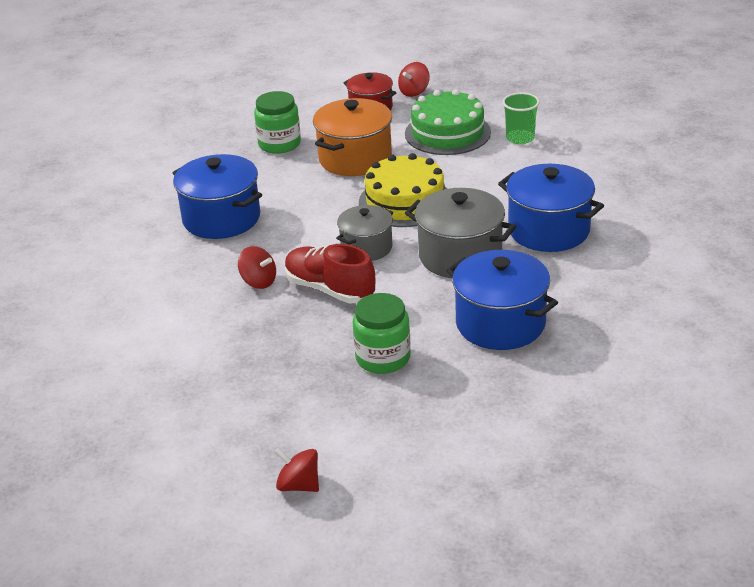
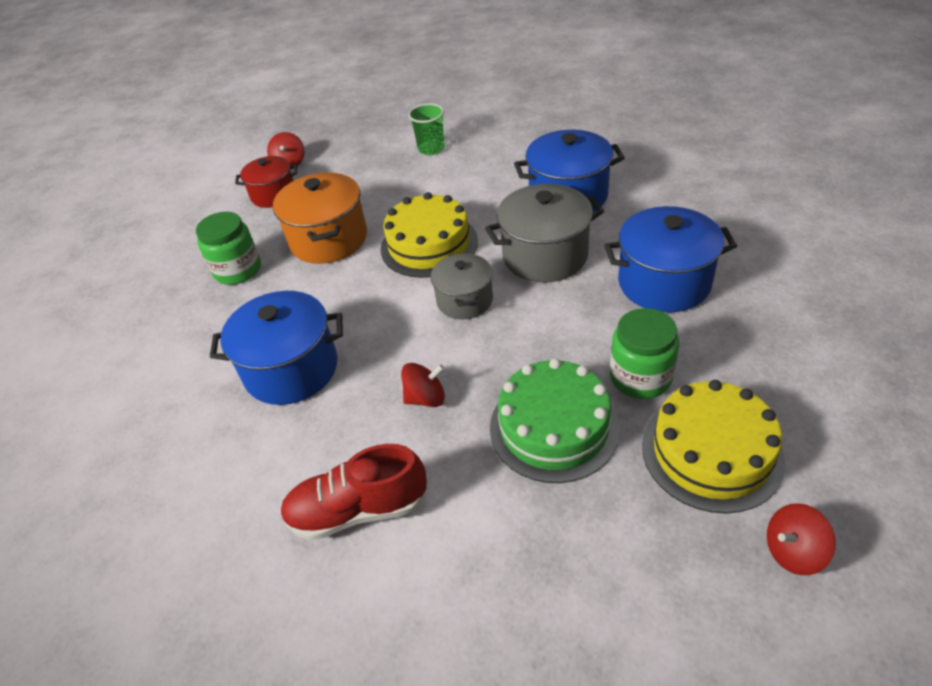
camera: 45 degrees left, 10 degrees up
red shoe [285,244,375,303] -> red shoe moved to [280,444,427,540]
green cake [405,89,491,155] -> green cake moved to [490,358,620,483]
none -> yellow cake [642,380,785,514]

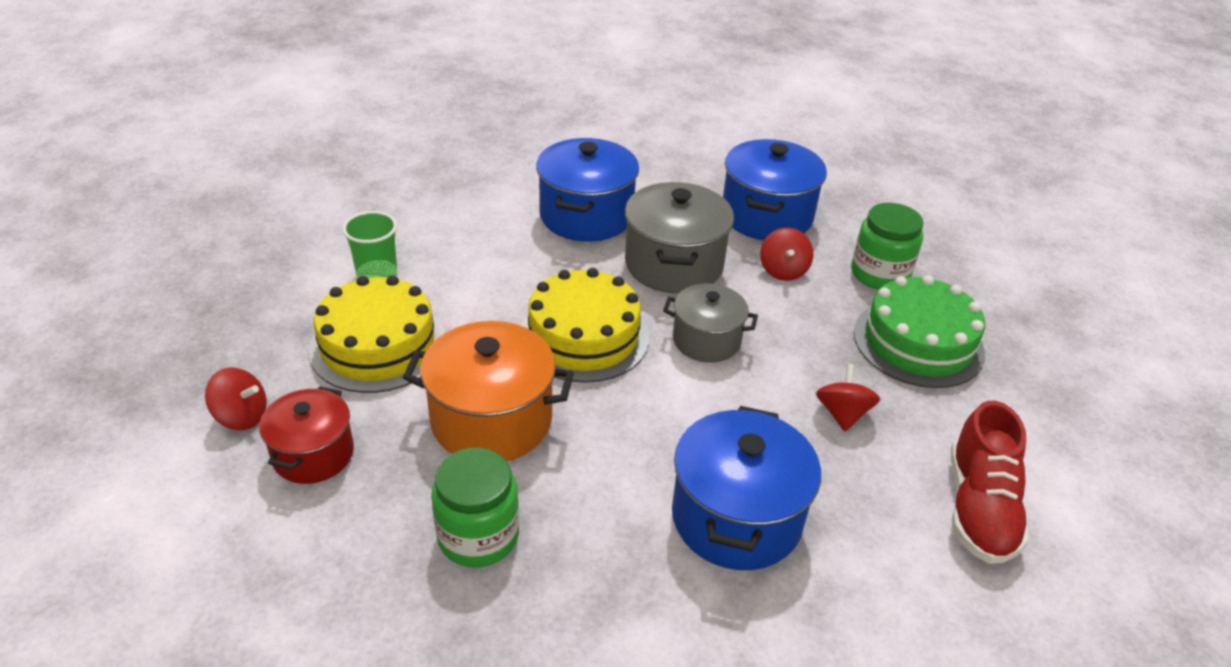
camera: 75 degrees left, 5 degrees down
yellow cake [642,380,785,514] -> yellow cake moved to [309,275,445,393]
red spinning top [767,503,836,575] -> red spinning top moved to [760,228,813,281]

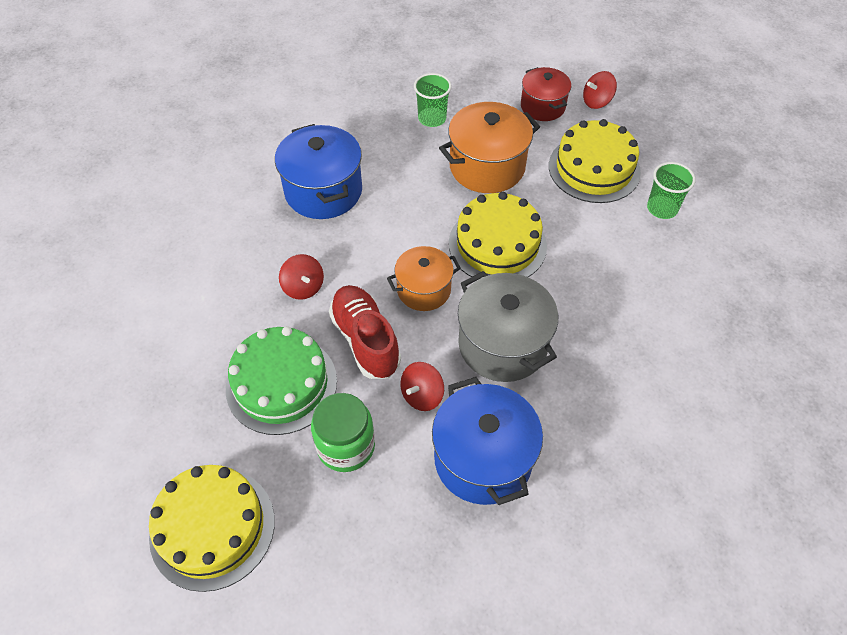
camera: 145 degrees right, 15 degrees up
green jar [431,448,519,567] -> green cup [414,73,451,127]
blue pot [536,138,639,242] -> none
grey pot [663,284,758,363] -> orange pot [387,246,461,311]
red spinning top [760,228,813,281] -> red spinning top turned 105 degrees counterclockwise [400,362,444,411]
red shoe [951,401,1029,564] -> red shoe moved to [329,285,401,379]
none -> yellow cake [149,465,275,592]

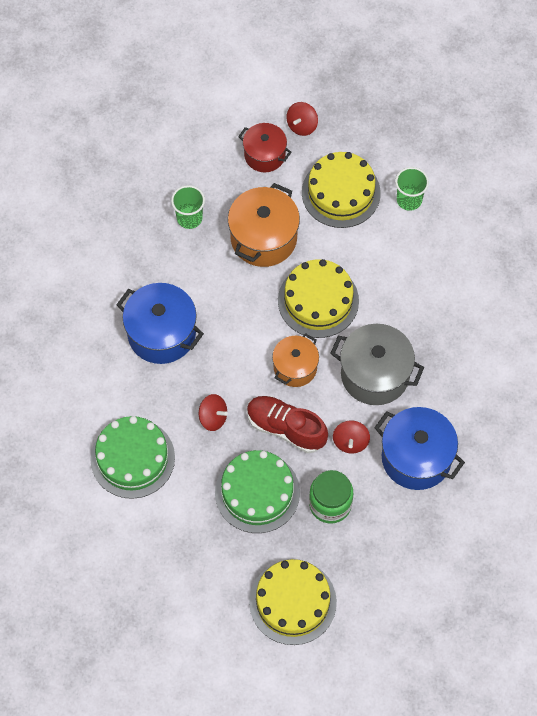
camera: 35 degrees left, 10 degrees up
none -> green cake [90,416,175,499]

